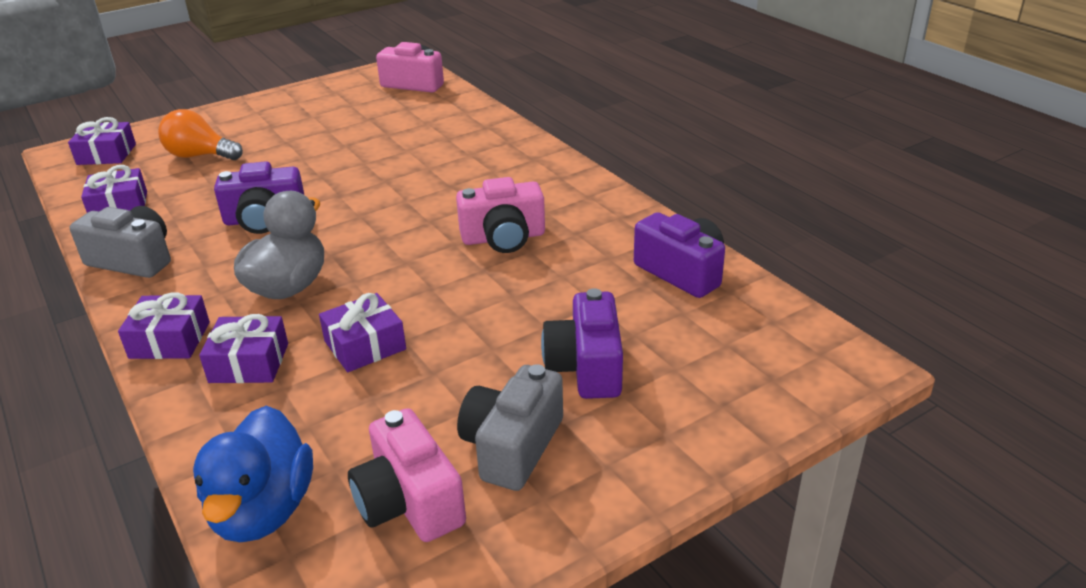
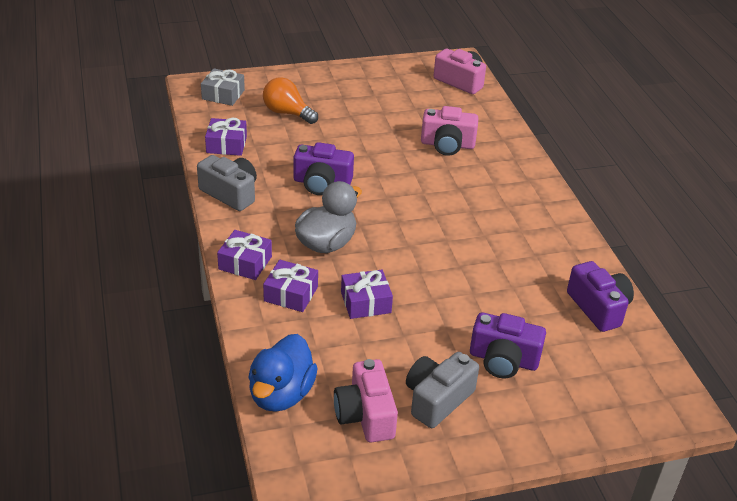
camera: 15 degrees right, 5 degrees up
purple gift [68,117,136,165] -> grey gift [201,68,245,106]
pink camera [456,177,545,253] -> pink camera moved to [421,106,478,156]
purple camera [541,288,623,399] -> purple camera turned 90 degrees counterclockwise [470,312,546,378]

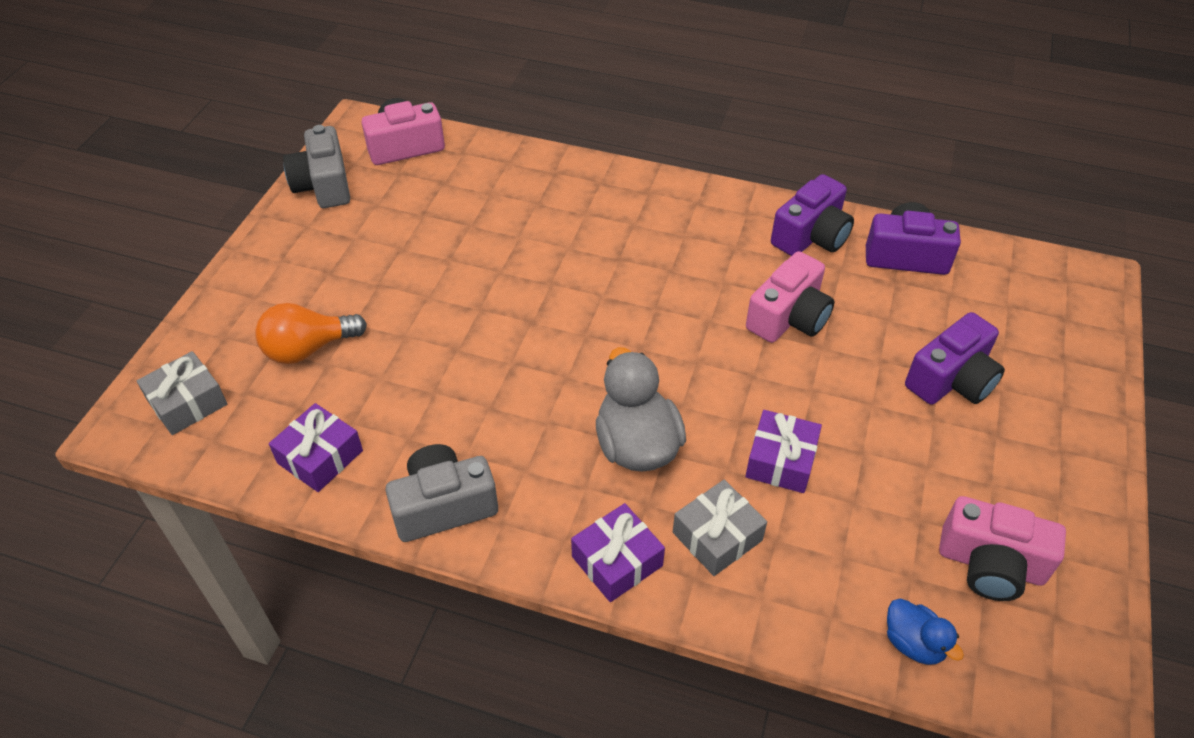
camera: 55 degrees left, 10 degrees up
blue duck [248,334,318,412] -> blue duck [887,599,964,665], size x0.55
purple gift [263,260,318,312] -> grey gift [673,480,767,576]
purple camera [294,142,354,195] -> purple camera moved to [771,174,854,256]
grey camera [406,352,479,428] -> grey camera moved to [283,125,350,208]
pink camera [421,106,478,156] -> pink camera moved to [746,251,834,343]

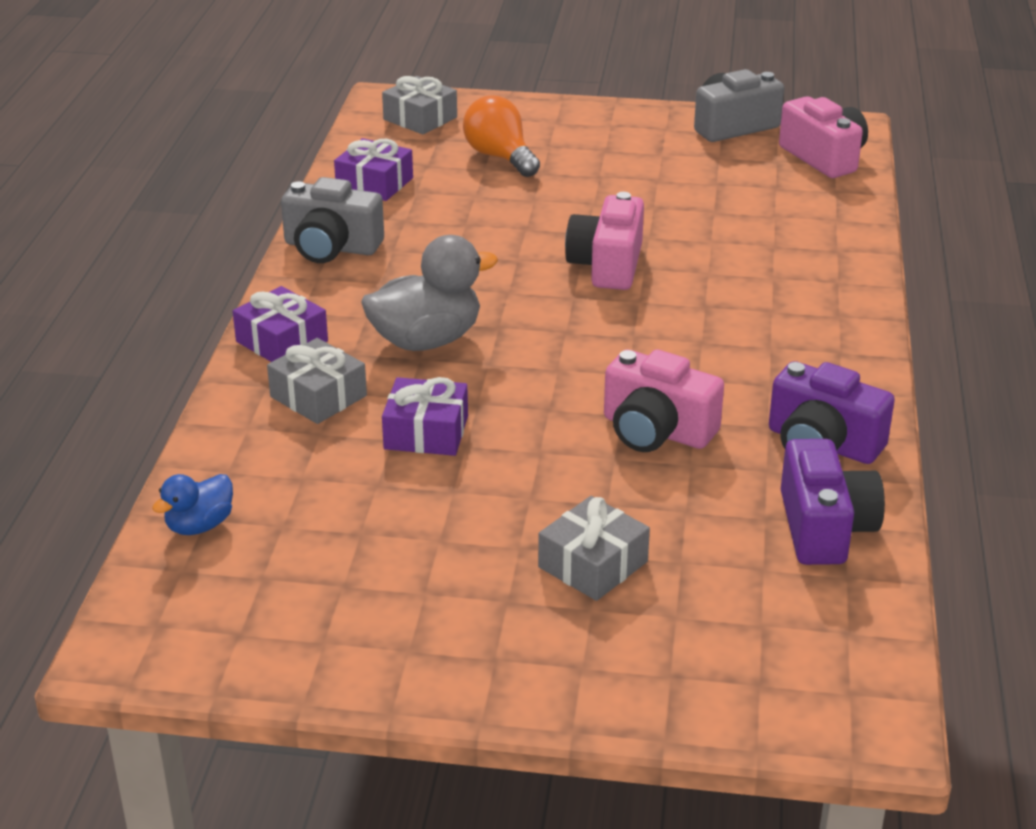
camera: 80 degrees right, 15 degrees down
grey camera [385,444,498,542] -> grey camera turned 135 degrees clockwise [281,177,384,263]
purple camera [905,312,1005,405] -> grey gift [538,496,650,601]
pink camera [939,496,1066,601] -> pink camera moved to [565,192,644,290]

